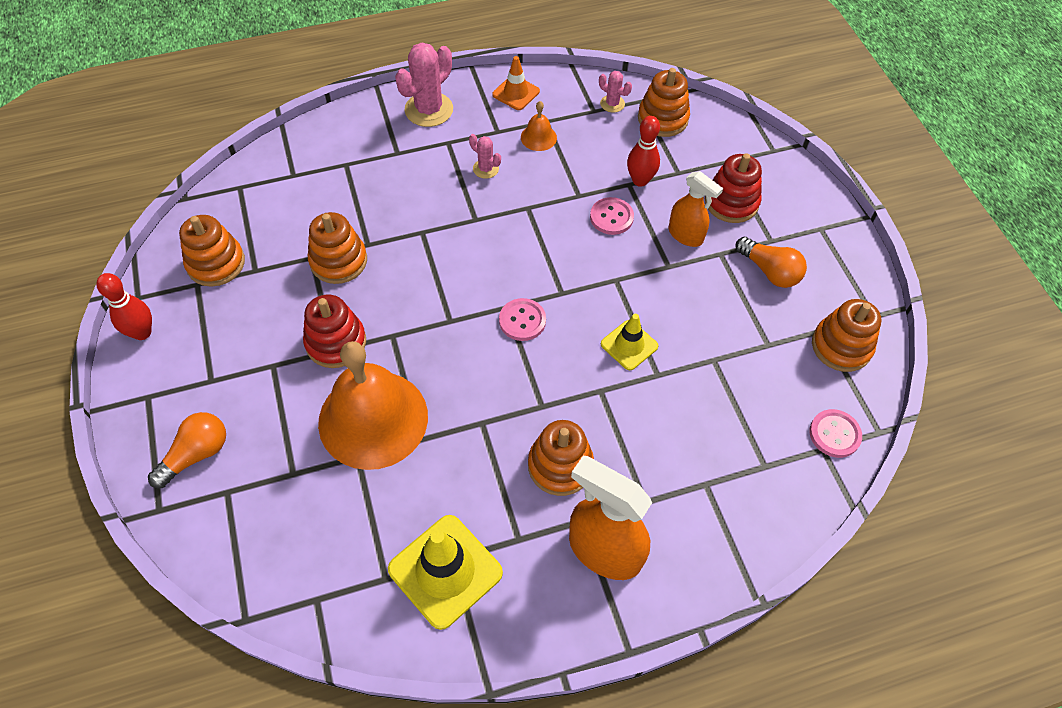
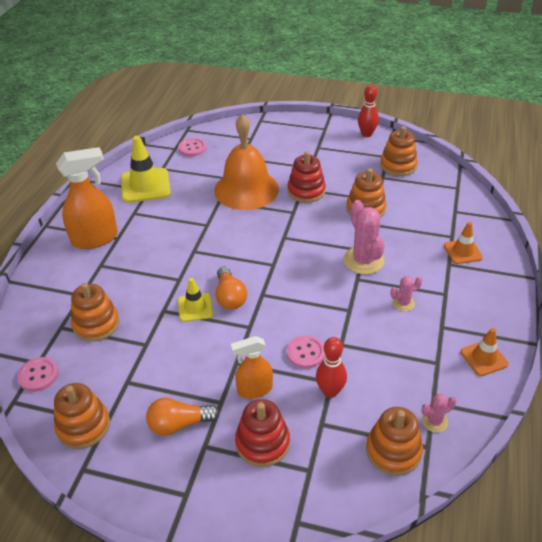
camera: 125 degrees right, 15 degrees down
orange light bulb [148,412,226,488] -> orange light bulb moved to [216,267,247,309]
pink cactus [395,43,453,127] -> pink cactus moved to [343,200,385,274]
pink button [499,298,546,341] -> pink button moved to [178,138,206,157]
orange bell [521,101,557,151] -> none
orange stacking toy [528,420,594,496] -> orange stacking toy moved to [71,283,119,342]
none -> orange traffic cone [444,222,483,264]

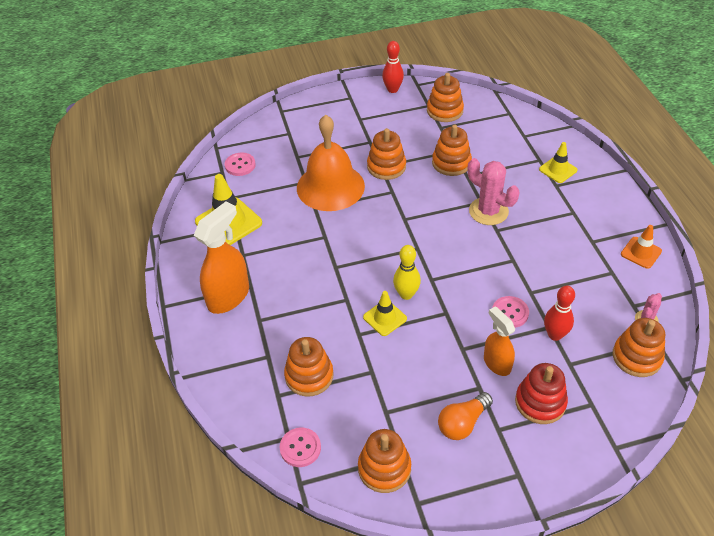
camera: 30 degrees left, 5 degrees up
orange light bulb [216,267,247,309] -> yellow bowling pin [393,245,421,300]
orange spray bottle [230,336,273,399] -> orange spray bottle turned 105 degrees clockwise [484,306,515,376]
red stacking toy [287,151,326,203] -> orange stacking toy [367,128,406,180]
pink cactus [390,276,422,312] -> none
orange traffic cone [444,222,483,264] -> yellow traffic cone [539,142,577,183]

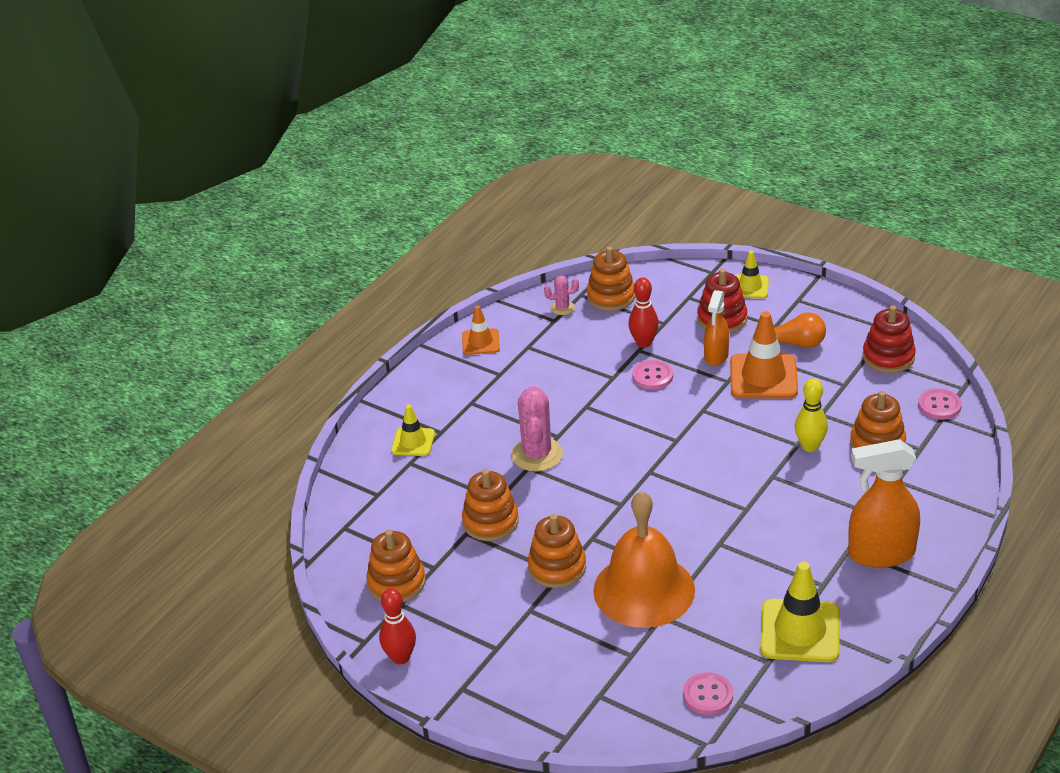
camera: 130 degrees left, 10 degrees down
orange stacking toy [358,429,411,493] -> red stacking toy [863,305,916,373]
yellow traffic cone [363,291,407,336] -> yellow traffic cone moved to [735,251,769,299]
yellow bowling pin [393,245,421,300] -> yellow bowling pin moved to [795,378,828,452]
none -> orange traffic cone [730,311,798,398]

